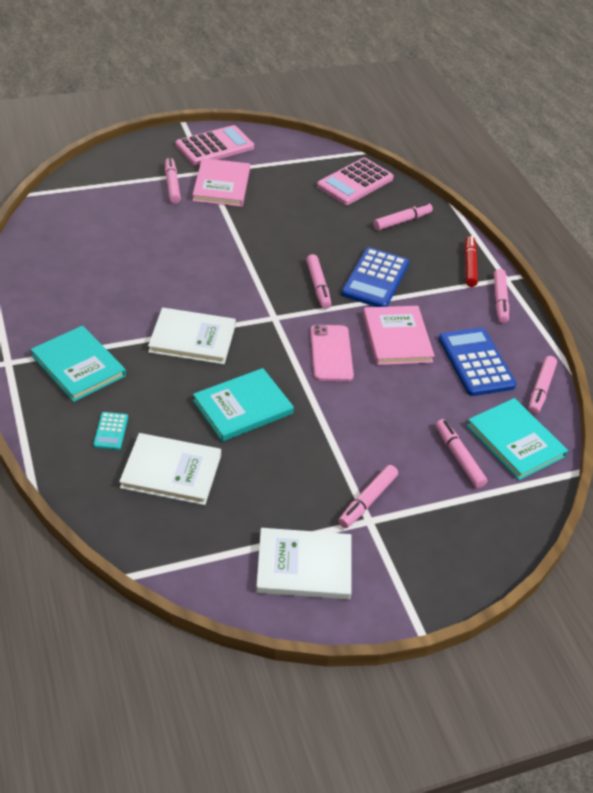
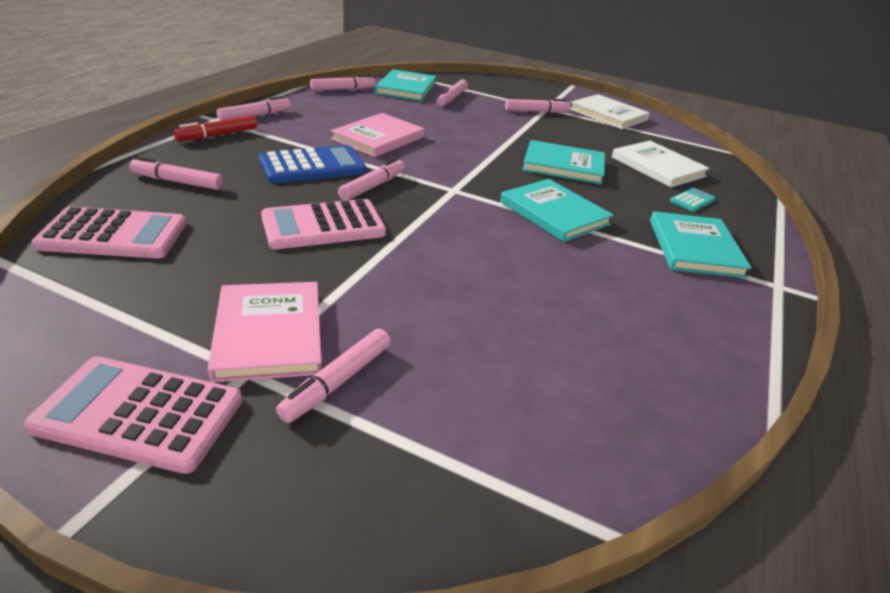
camera: 135 degrees left, 10 degrees down
white book [148,308,236,364] -> turquoise book [500,179,614,242]
pink book [192,158,250,207] -> pink book turned 60 degrees counterclockwise [207,282,322,382]
pink phone [310,325,354,381] -> none
blue calculator [439,327,517,396] -> none
none -> pink calculator [261,199,386,249]

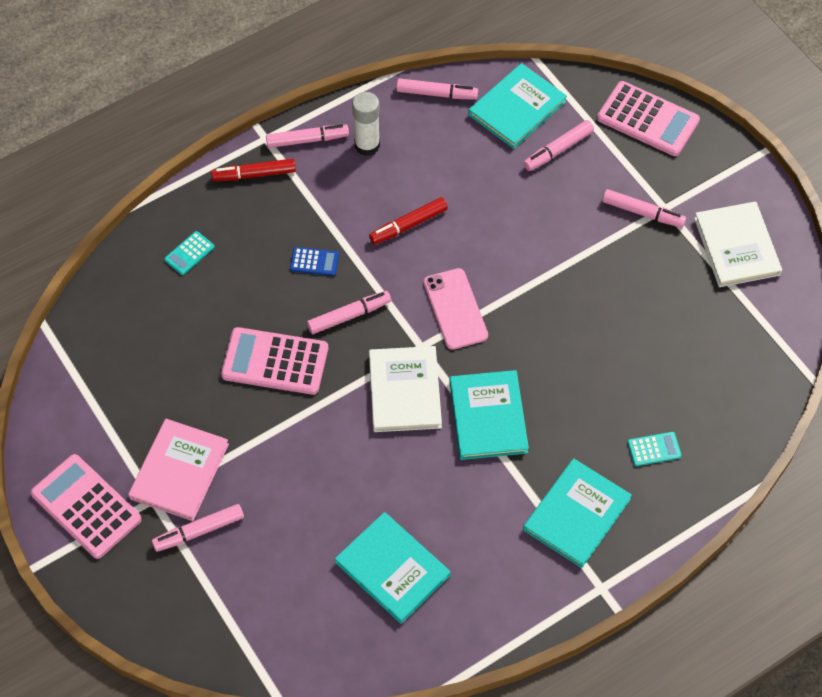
camera: 35 degrees right, 25 degrees up
pink calculator [31,206,187,258] -> pink calculator moved to [597,81,700,156]
pink marker [129,157,223,190] -> turquoise calculator [164,231,215,275]
blue calculator [259,145,366,183] -> blue calculator [290,247,339,276], size x0.48
pink book [331,113,425,157] -> red marker [369,197,448,245]
turquoise book [522,140,605,185] -> turquoise book moved to [335,512,451,624]
white book [612,141,710,188] -> white book moved to [369,346,442,432]
none -> white glue stick [352,92,380,156]
none -> pink phone [423,268,488,350]

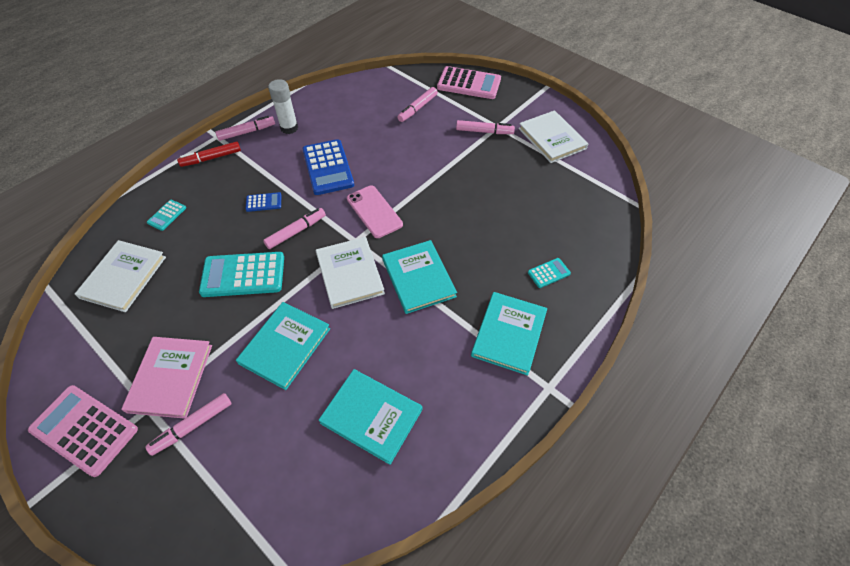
camera: 15 degrees left, 5 degrees down
pink calculator [221,327,328,395] -> turquoise calculator [199,252,284,297]
red marker [369,197,448,245] -> blue calculator [302,139,354,195]
pink marker [396,78,478,100] -> none
turquoise book [468,63,567,149] -> turquoise book moved to [236,302,330,390]
none -> white book [75,240,166,312]

